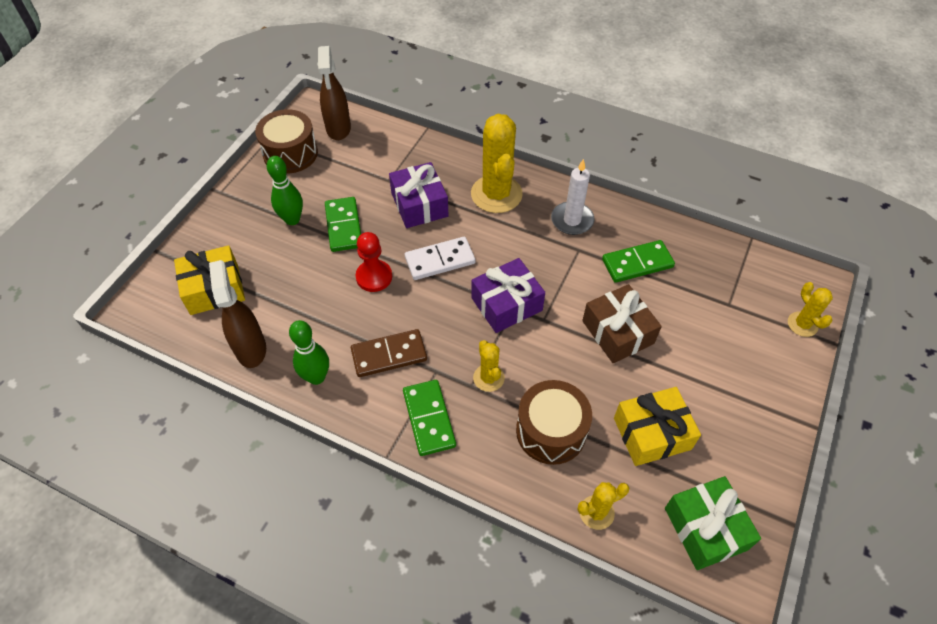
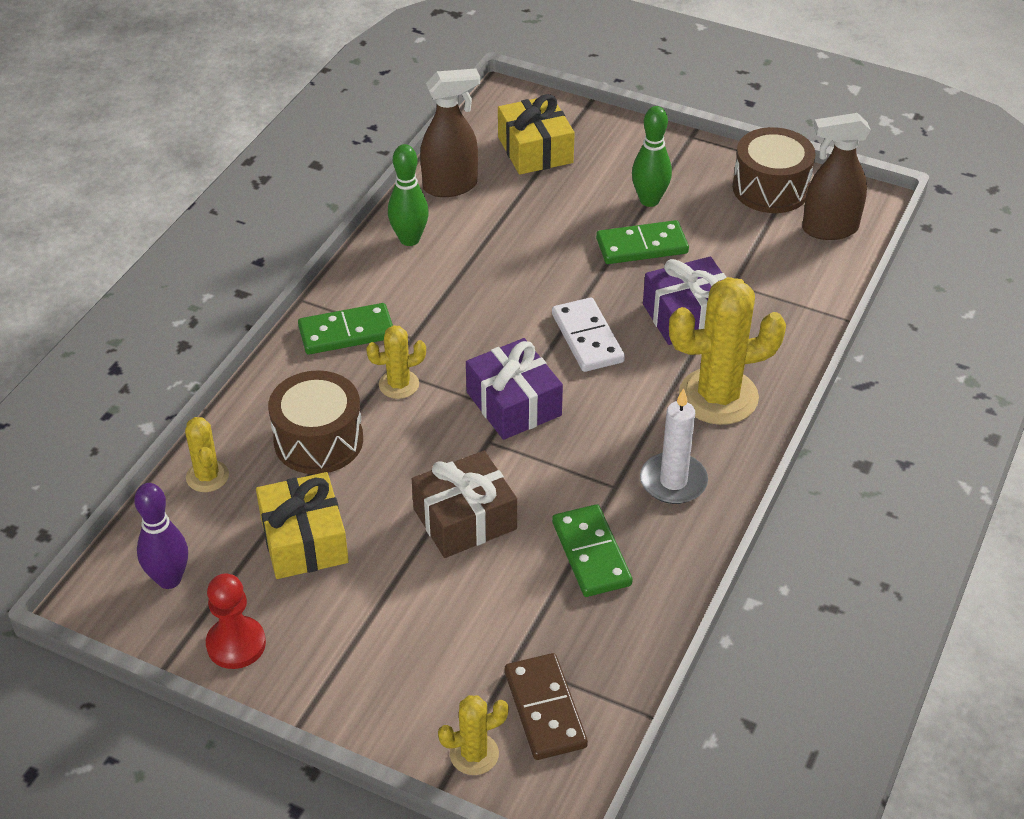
camera: 90 degrees right, 10 degrees down
brown domino [351,329,427,377] -> brown domino moved to [505,653,588,760]
red pawn [356,232,392,292] -> red pawn moved to [206,574,266,669]
green gift [665,476,761,570] -> purple bowling pin [134,483,188,589]

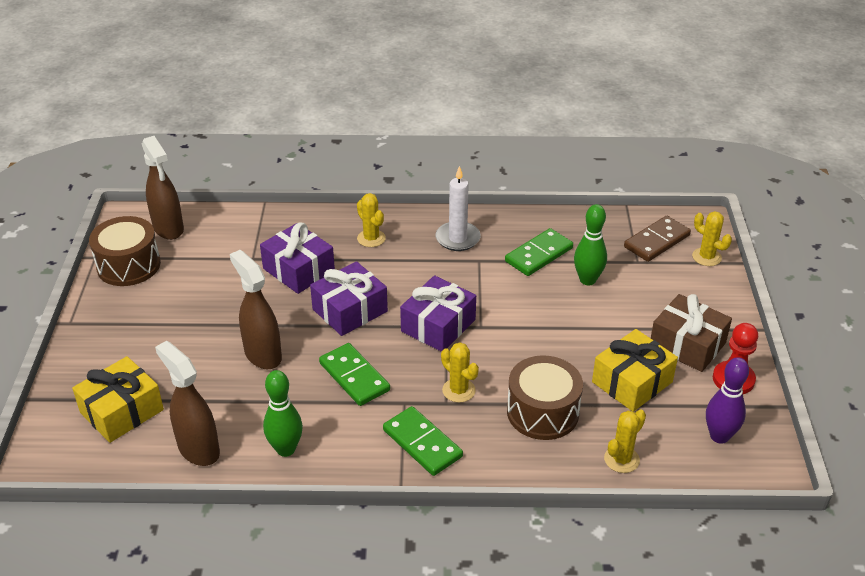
camera: 115 degrees left, 5 degrees down
brown gift [412,451,517,558] -> brown gift moved to [651,294,732,372]
white domino [552,297,625,372] -> purple gift [310,261,388,336]
green domino [596,220,689,264] -> green domino moved to [319,343,390,406]
green bowling pin [632,106,672,207] -> green bowling pin moved to [574,204,607,285]
yellow cactus [669,277,786,425] -> yellow cactus [357,193,386,247], size x0.51
none -> brown spray bottle [230,250,282,369]

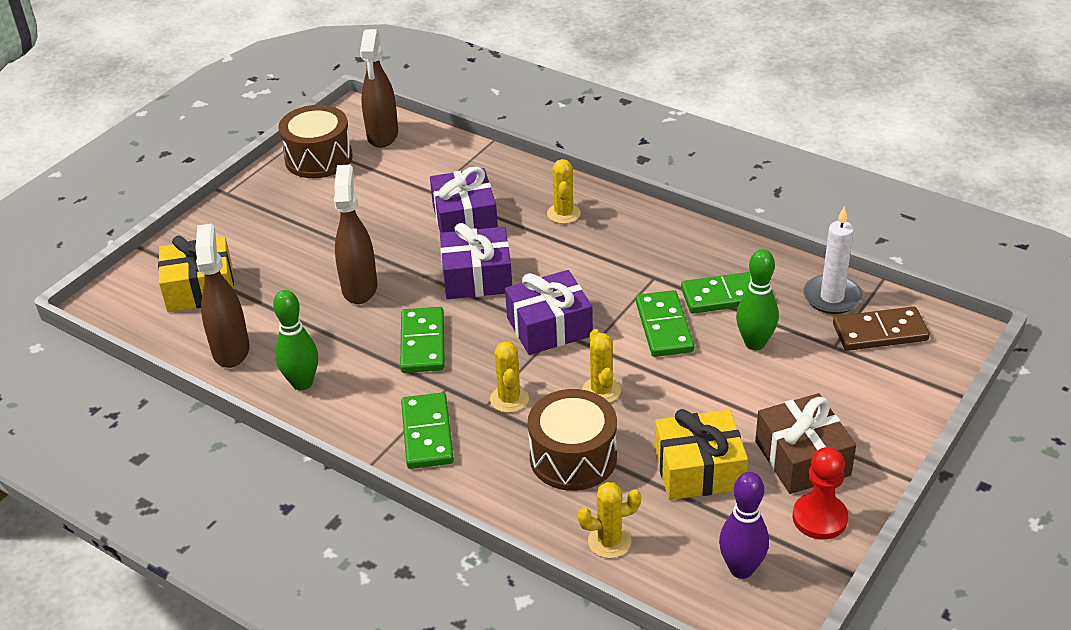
camera: 35 degrees right, 0 degrees up
white candle [436,166,481,251] -> white candle moved to [803,206,862,314]
yellow cactus [692,211,732,266] -> yellow cactus moved to [582,329,621,403]
none -> green domino [636,290,694,357]

